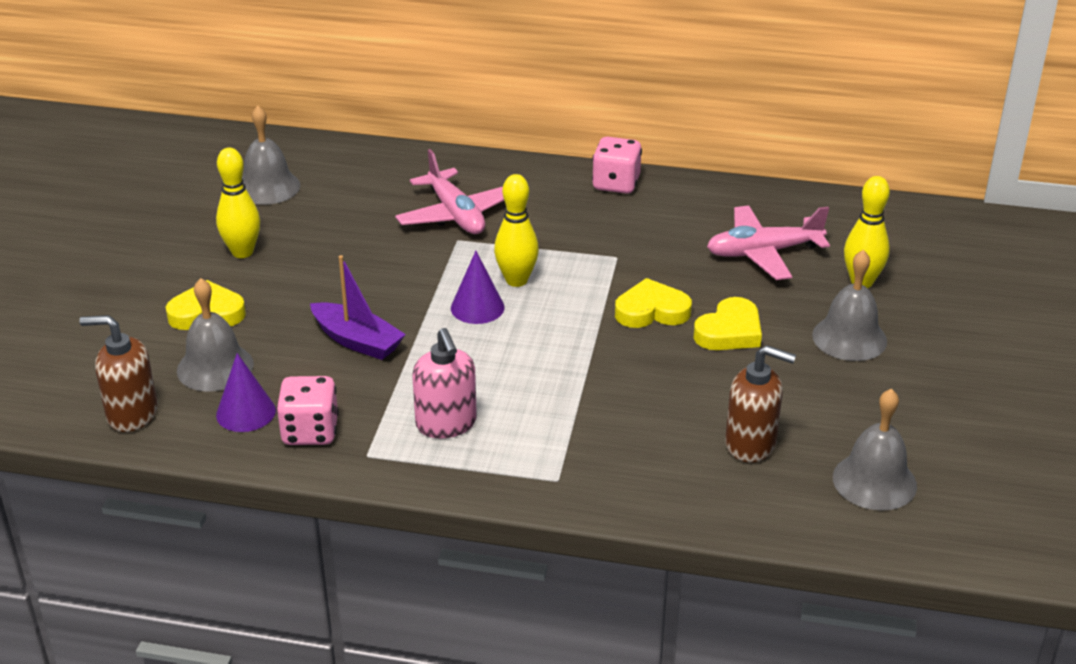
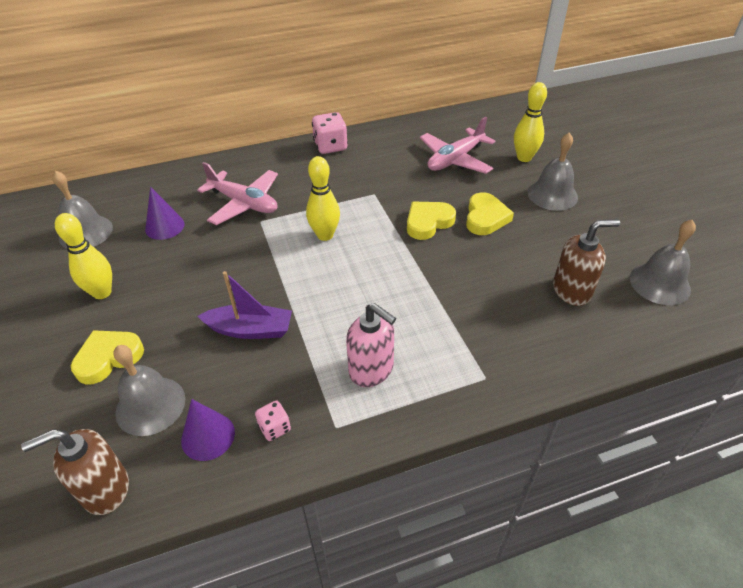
camera: 30 degrees left, 10 degrees up
pink dice [276,376,339,445] -> pink dice [255,401,291,441], size x0.57
purple cone [451,251,505,324] -> purple cone moved to [145,187,185,240]

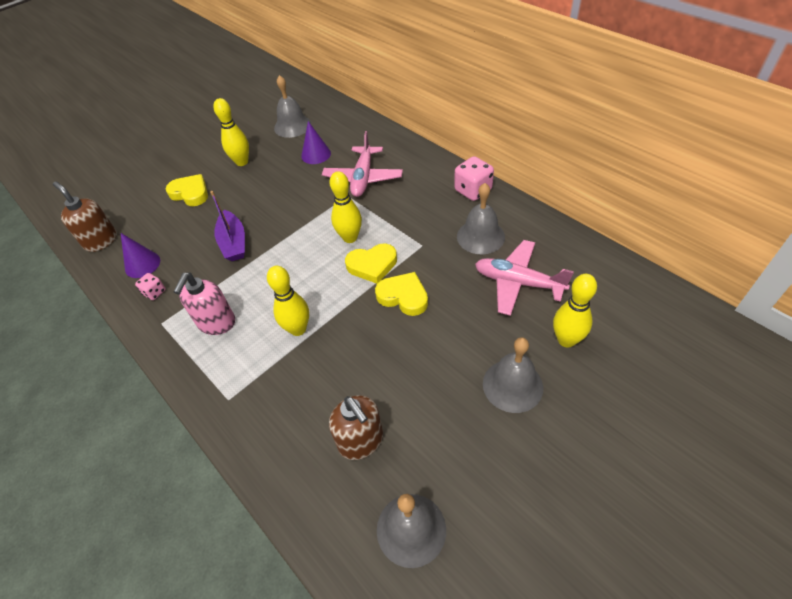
camera: 70 degrees right, 5 degrees up
grey bell [114,345,185,436] -> grey bell moved to [457,183,505,254]
yellow heart [466,192,514,235] -> yellow heart moved to [345,243,397,284]
none -> yellow bowling pin [267,266,309,336]

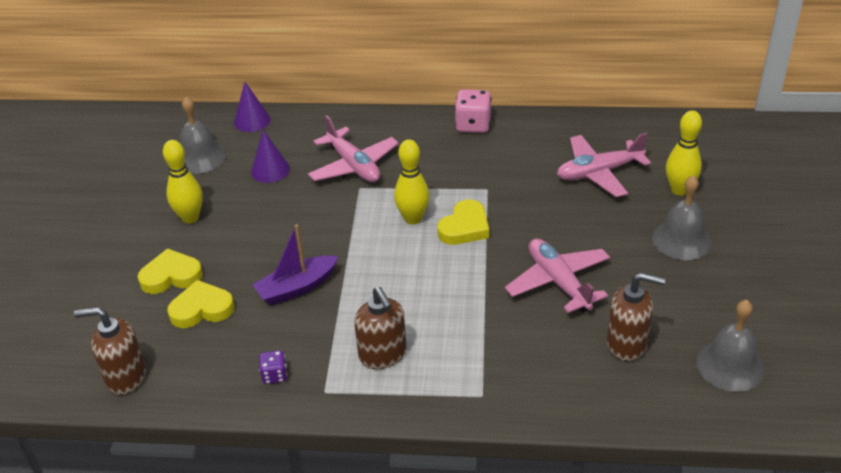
camera: 45 degrees left, 10 degrees down
purple cone [121,233,160,278] -> purple cone moved to [234,82,271,132]
pink dice [135,273,165,300] -> purple dice [259,350,287,384]
pink soap dispenser [174,272,235,335] -> brown soap dispenser [354,287,407,369]
purple boat [210,191,245,261] -> purple boat turned 120 degrees clockwise [253,224,339,305]
yellow bowling pin [267,266,309,336] -> none
yellow heart [375,272,428,316] -> yellow heart moved to [167,280,235,328]
grey bell [457,183,505,254] -> none
none -> pink plane [505,238,610,313]

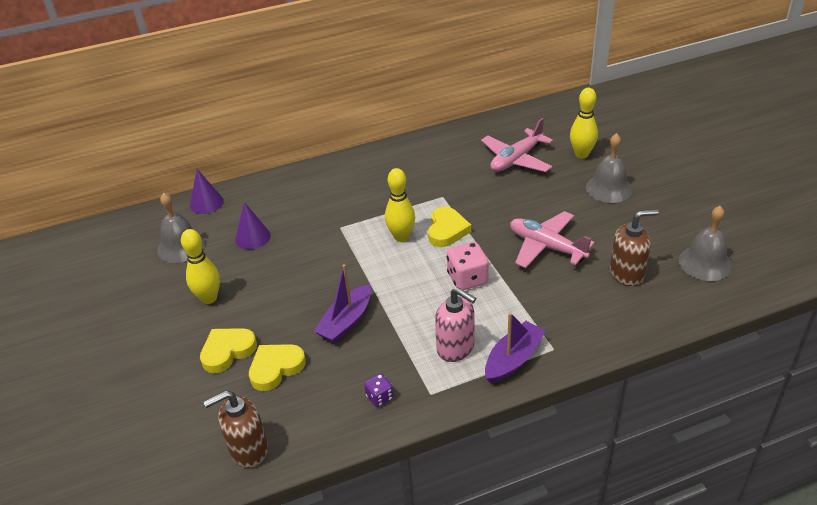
camera: 25 degrees left, 0 degrees up
pink plane [308,115,399,182] -> none
brown soap dispenser [354,287,407,369] -> pink soap dispenser [435,287,476,362]
pink dice [455,89,492,133] -> pink dice moved to [447,242,489,290]
none -> purple boat [485,312,546,384]

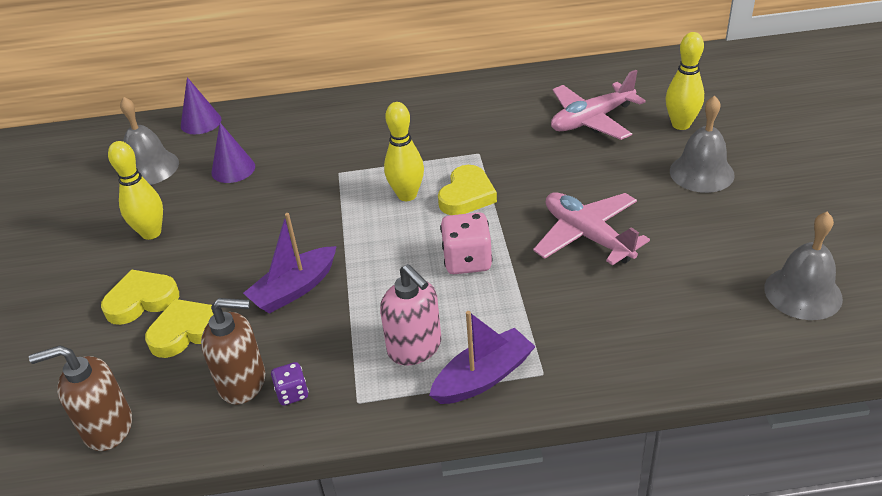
camera: 15 degrees right, 0 degrees up
brown soap dispenser [610,209,659,286] -> brown soap dispenser moved to [201,298,265,405]

